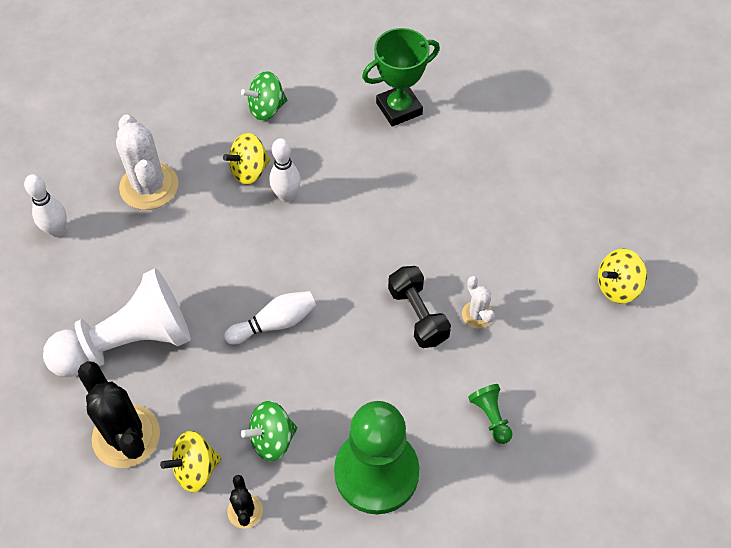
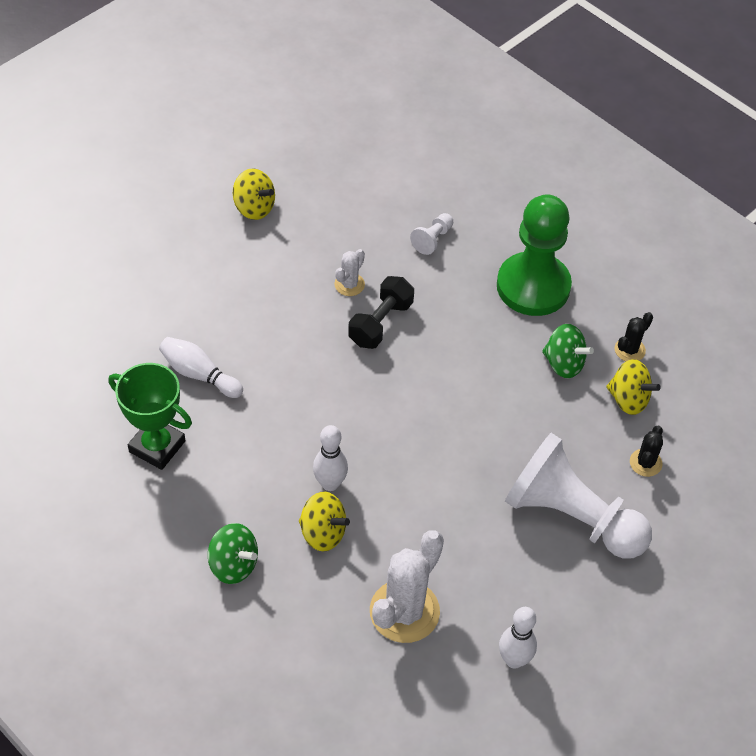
camera: 125 degrees left, 5 degrees down
black cactus [78,362,160,468] -> black cactus [630,426,663,477], size x0.50
white bowling pin [224,291,317,345] -> white bowling pin moved to [159,337,243,398]
green pawn [468,384,512,444] -> white pawn [410,213,453,255]

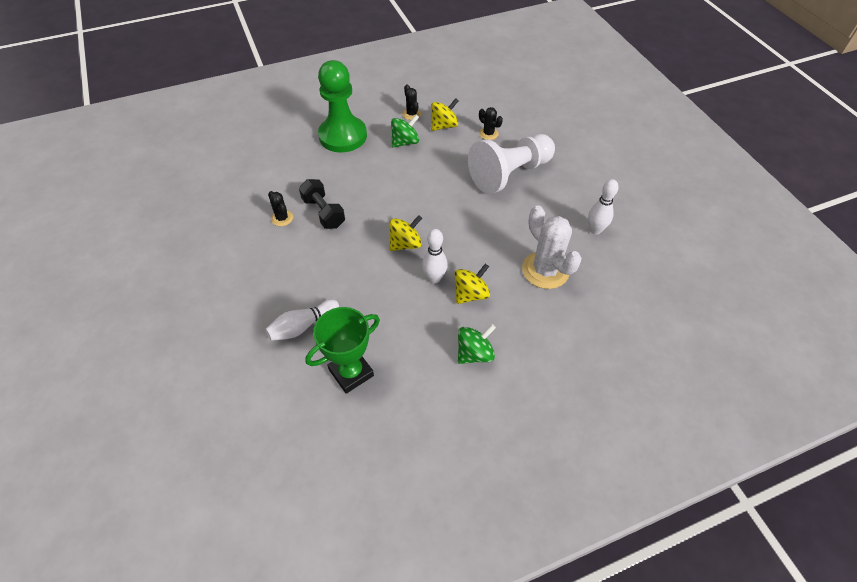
camera: 65 degrees left, 0 degrees up
yellow spinning top [233,168,275,220] -> yellow spinning top moved to [389,215,422,251]
white cactus [334,249,365,296] -> black cactus [268,191,293,226]
white pawn [410,213,453,255] -> none

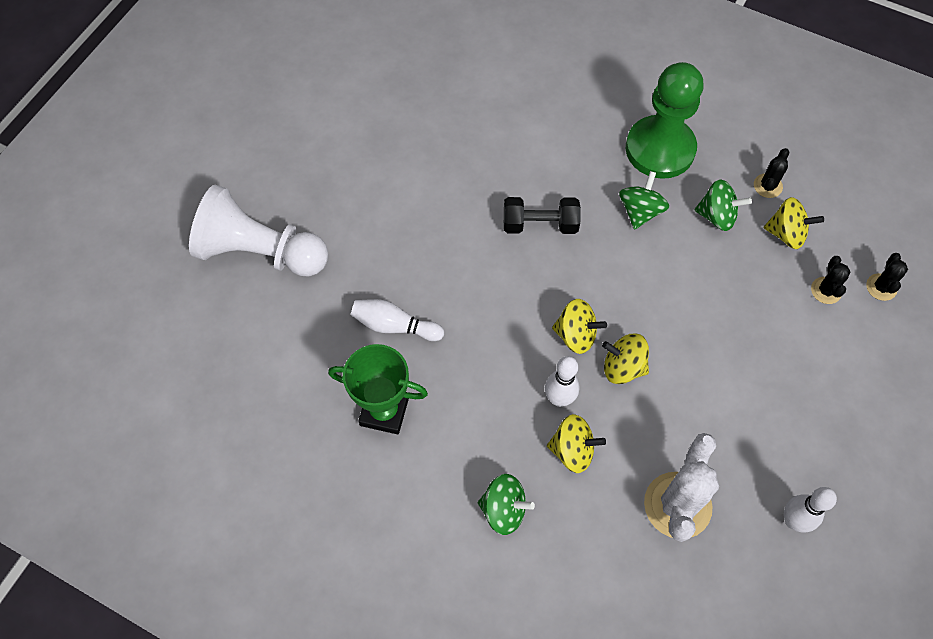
camera: 50 degrees right, 10 degrees up
black cactus [268,191,293,226] -> black cactus moved to [866,253,908,301]
black dumbbell [299,179,345,229] -> black dumbbell turned 75 degrees clockwise [504,197,581,234]
white pawn [468,134,555,194] -> white pawn moved to [189,185,328,276]
none -> yellow spinning top [602,334,649,384]
none -> green spinning top [619,171,669,230]

